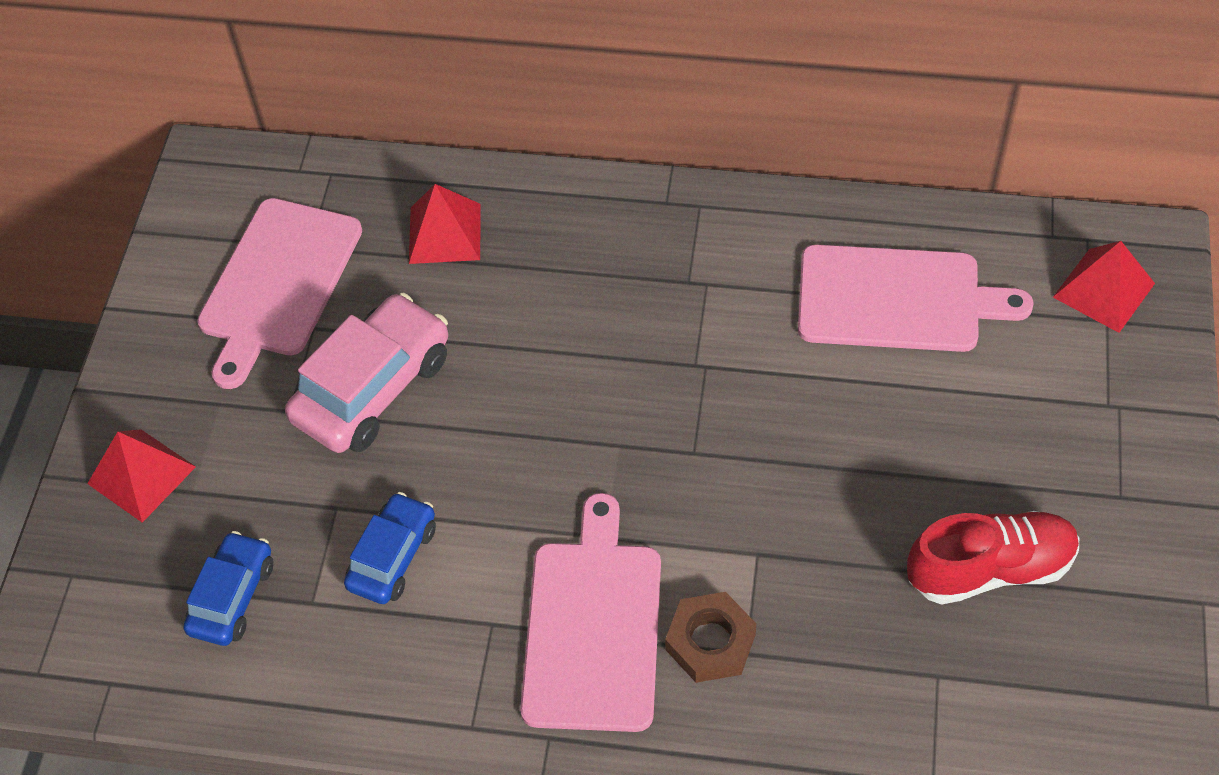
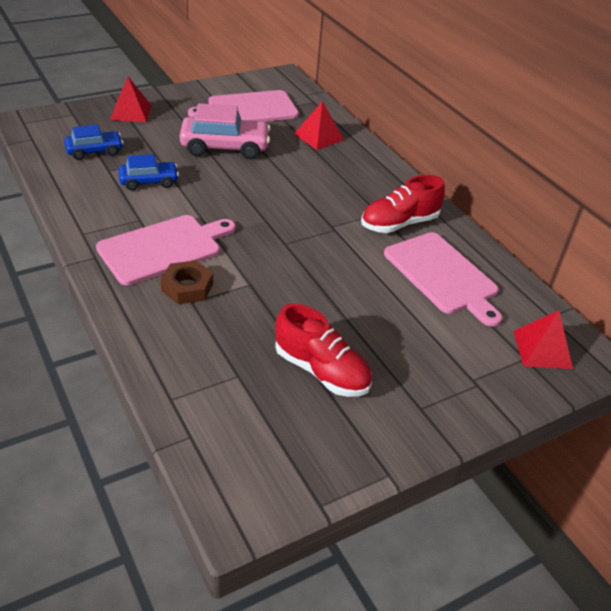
camera: 45 degrees right, 15 degrees down
none -> red shoe [361,175,445,233]

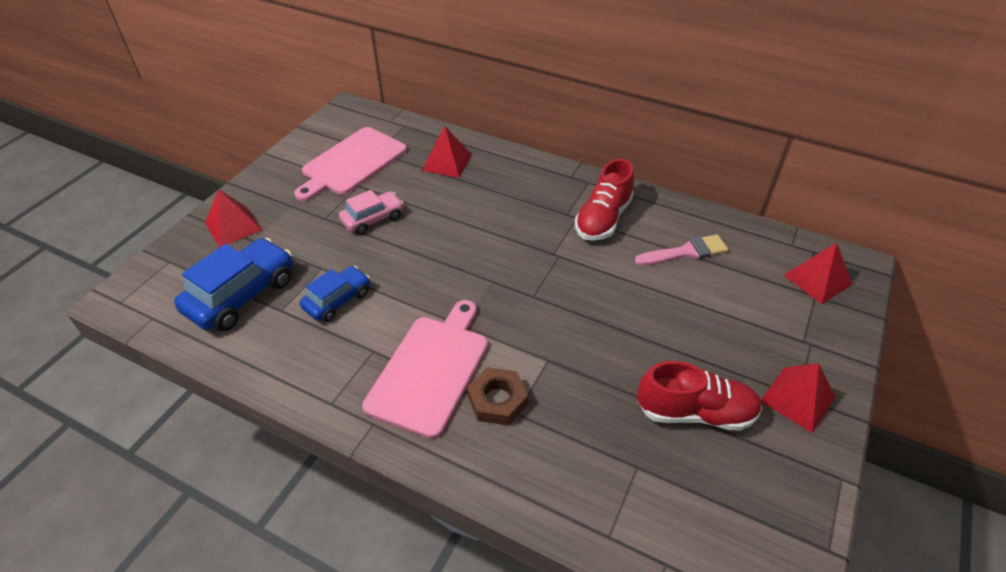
camera: 30 degrees left, 5 degrees up
blue car [64,125,123,160] -> blue car [174,238,293,331], size x1.64
pink car [180,103,271,159] -> pink car [339,190,404,235], size x0.61
pink cutting board [384,232,502,327] -> pink brush [635,234,728,266]
none -> red pyramid [761,363,836,433]

